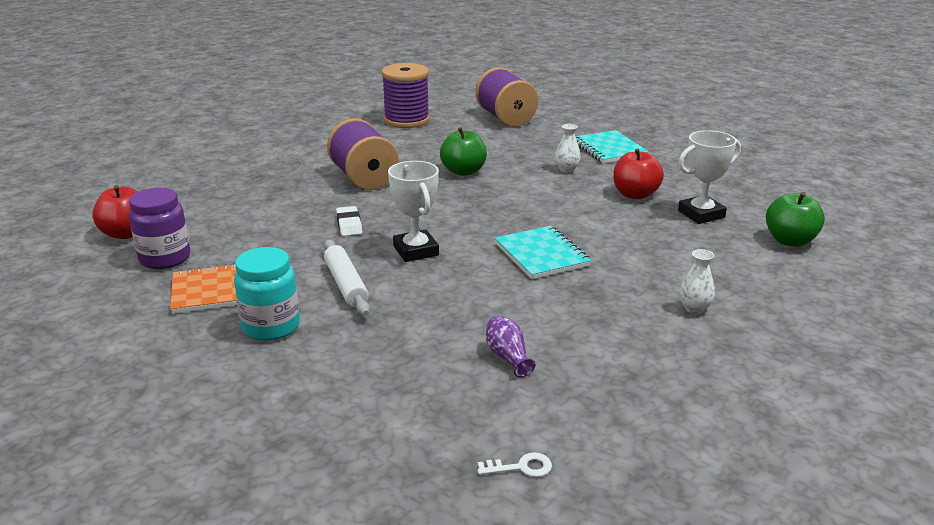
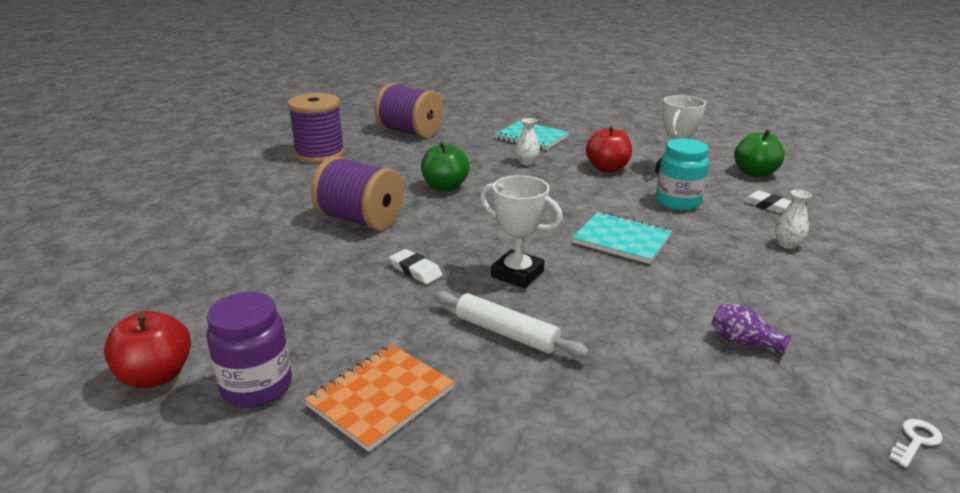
camera: 35 degrees left, 0 degrees up
turquoise jar [234,247,300,341] -> turquoise jar moved to [656,138,709,211]
none -> white eraser [743,191,792,213]

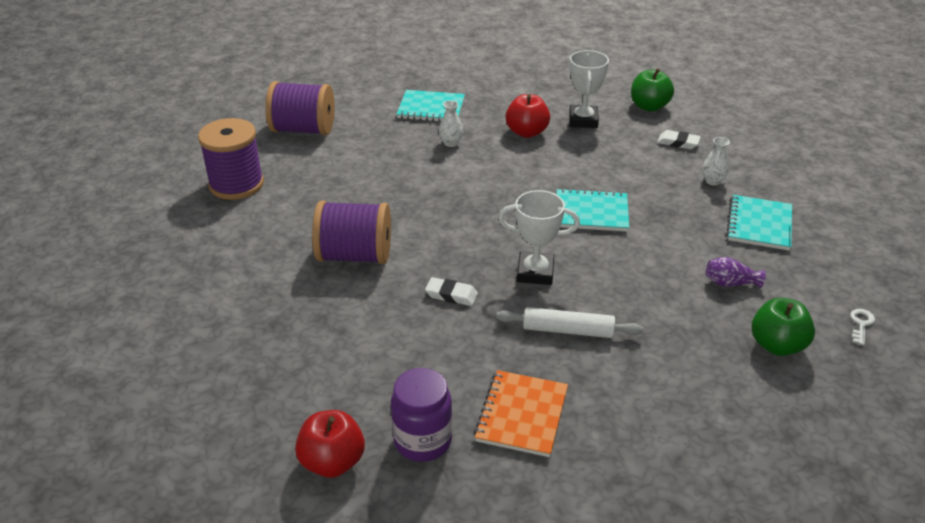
camera: 25 degrees left, 10 degrees up
green apple [421,142,469,192] -> green apple moved to [752,298,815,356]
turquoise jar [656,138,709,211] -> none
none -> turquoise notebook [726,195,792,251]

